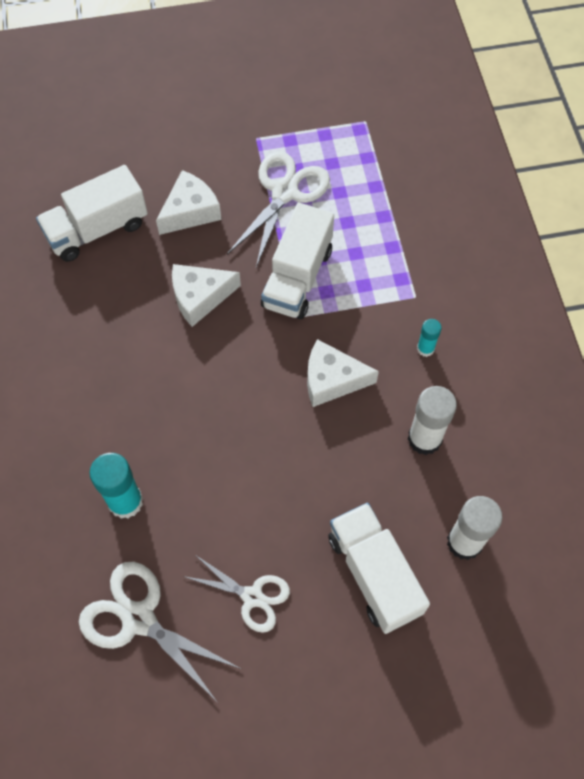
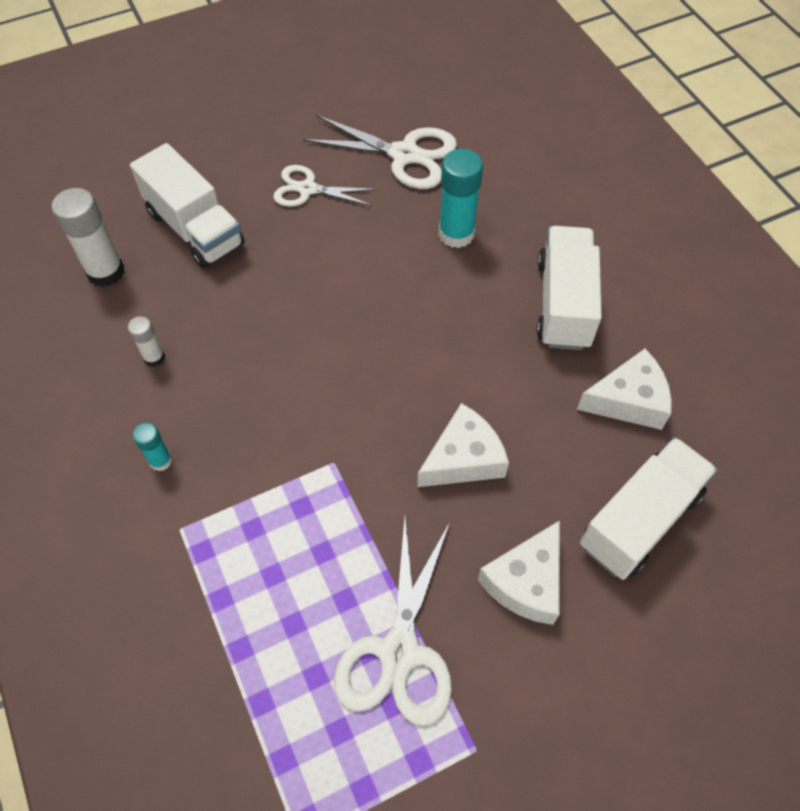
camera: 165 degrees right, 5 degrees down
white truck [261,203,334,319] -> white truck moved to [537,226,602,350]
white cheese [307,339,379,407] -> white cheese moved to [577,349,672,430]
white glue stick [408,386,457,455] -> white glue stick [128,316,165,367], size x0.54

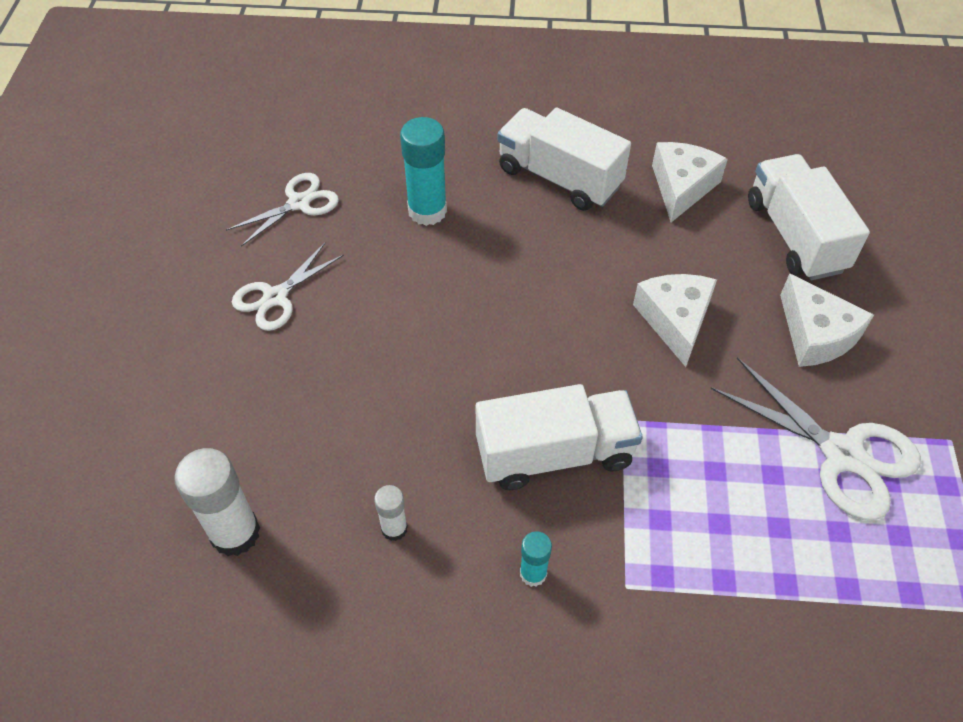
camera: 60 degrees left, 5 degrees down
white truck [130,143,245,269] -> white truck moved to [476,384,643,490]
white scissors [303,115,457,189] -> white scissors [226,173,339,247], size x0.65

